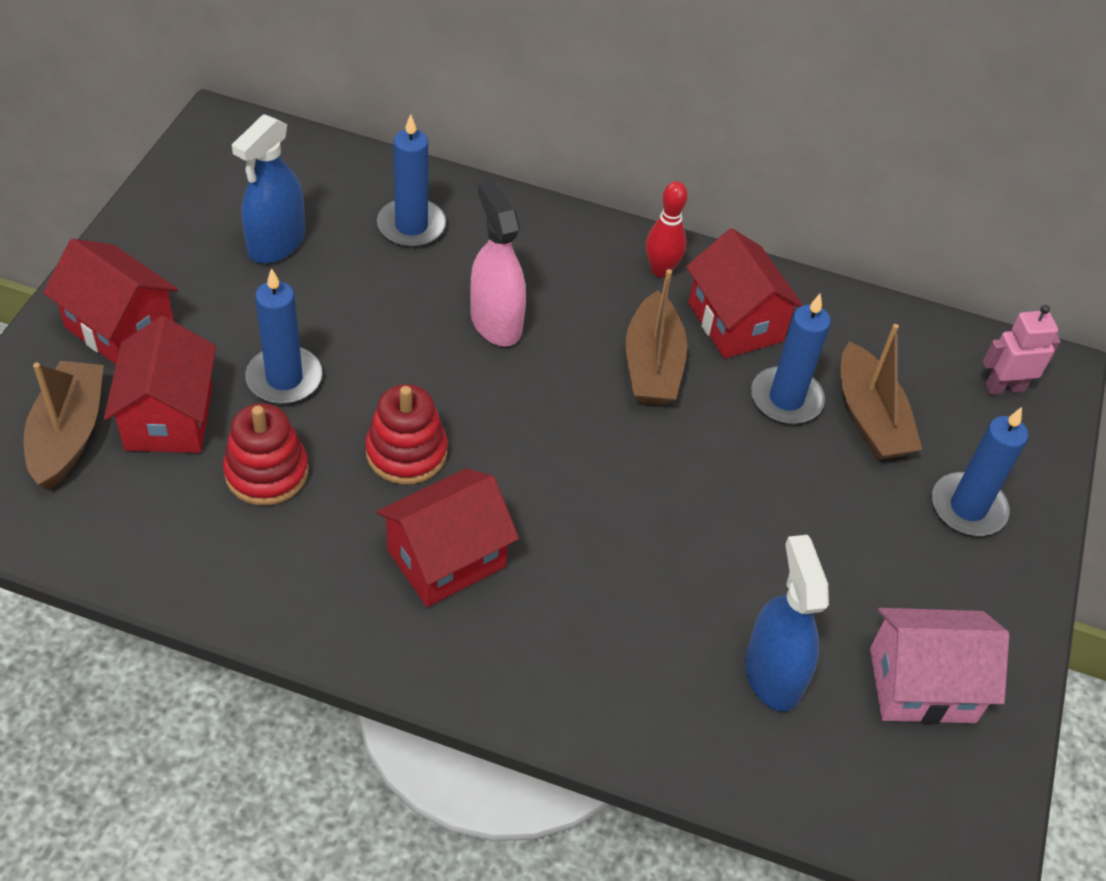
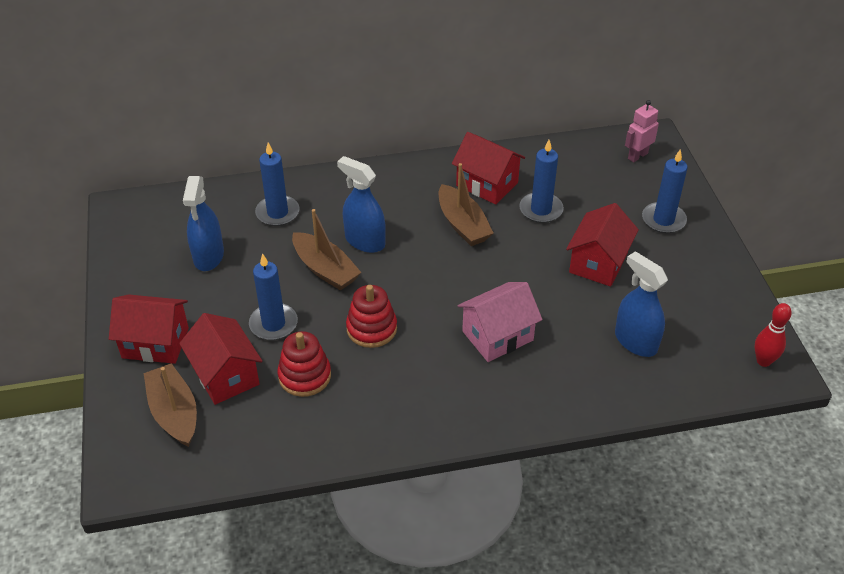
camera: 25 degrees left, 5 degrees down
red house [376,468,519,607] -> red house moved to [566,203,639,287]
pink spray bottle [470,180,526,346] -> blue spray bottle [337,156,386,253]
red bowling pin [646,181,688,278] -> red bowling pin moved to [755,303,792,367]
brown boat [841,324,922,460] -> brown boat moved to [292,209,362,291]
pink house [870,608,1009,724] -> pink house moved to [457,282,543,362]

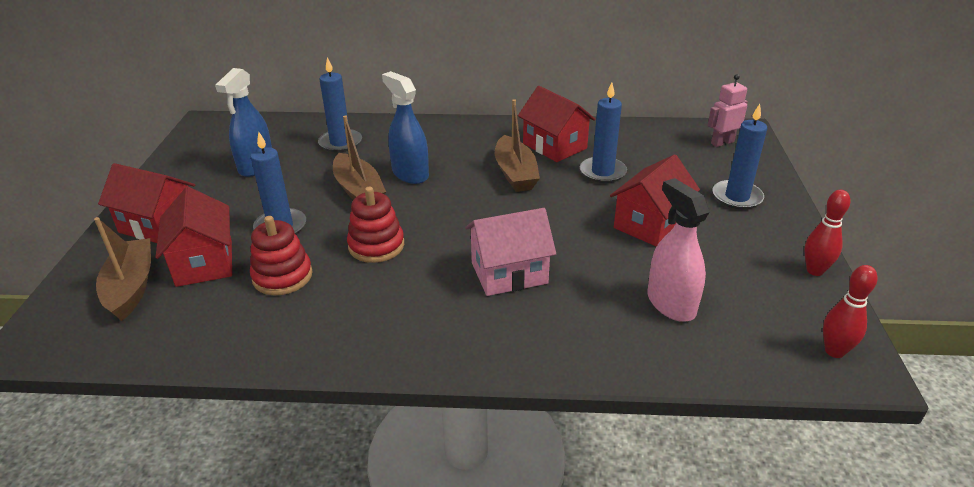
camera: 15 degrees right, 10 degrees down
blue spray bottle [615,251,668,357] -> pink spray bottle [647,178,710,322]
none -> red bowling pin [804,190,850,276]

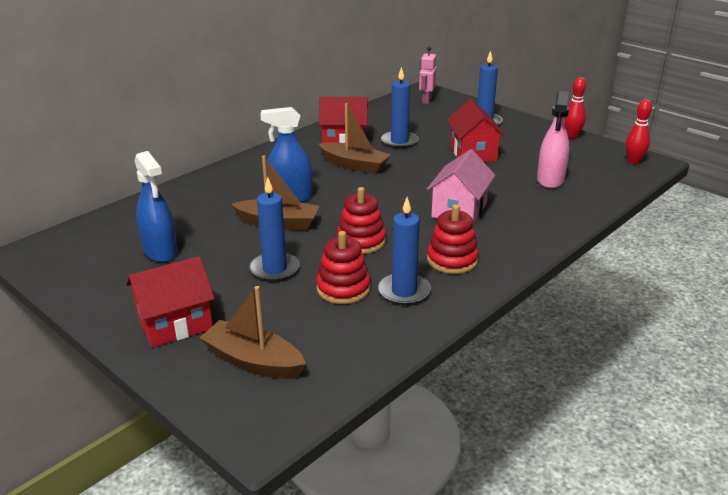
camera: 50 degrees left, 5 degrees down
red house [155,187,232,287] -> none
blue candle [318,57,362,152] -> blue candle moved to [378,197,431,305]
pink spray bottle [647,178,710,322] -> pink spray bottle turned 90 degrees counterclockwise [537,91,569,189]
none -> red stacking toy [427,204,479,274]

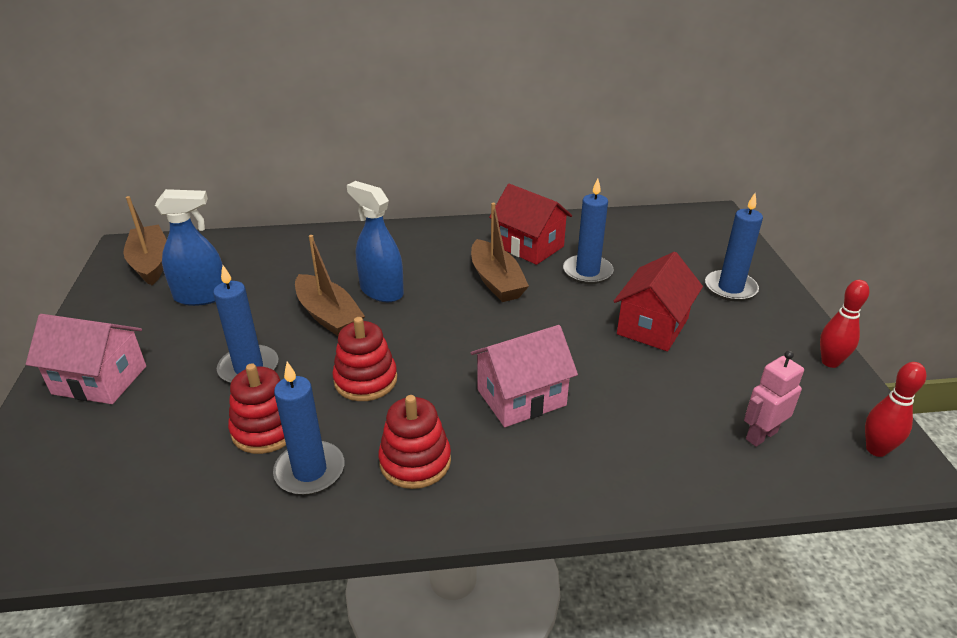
camera: 40 degrees right, 5 degrees up
red house [126,256,215,348] -> pink house [26,314,146,404]
blue spray bottle [134,151,178,262] -> blue spray bottle turned 105 degrees counterclockwise [155,189,223,306]
brown boat [199,286,306,379] -> brown boat moved to [123,196,167,285]
pink robot [419,47,437,104] -> pink robot moved to [744,351,804,447]
pink spray bottle [537,91,569,189] -> none

